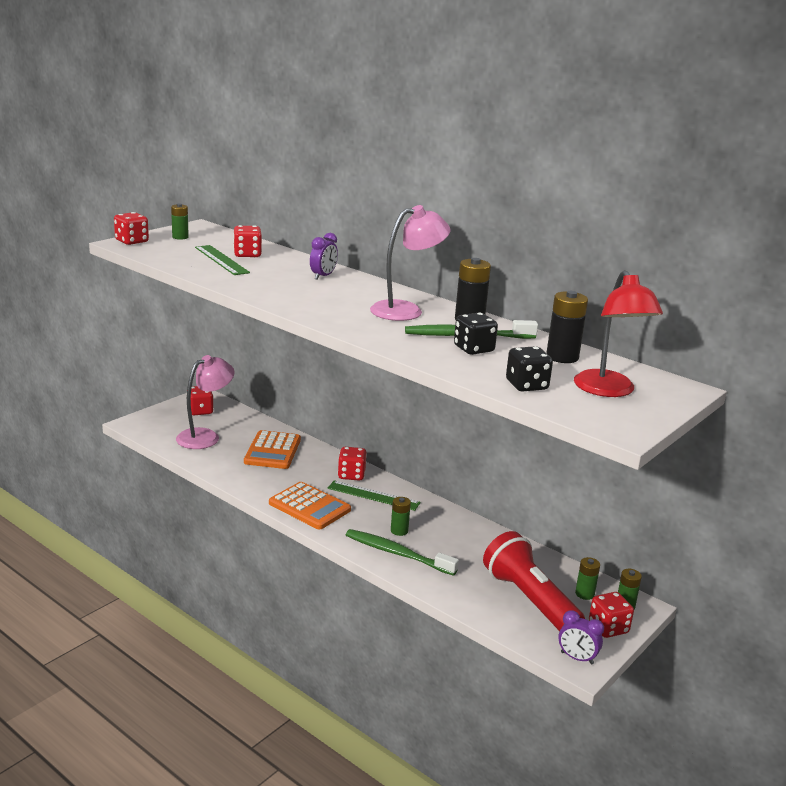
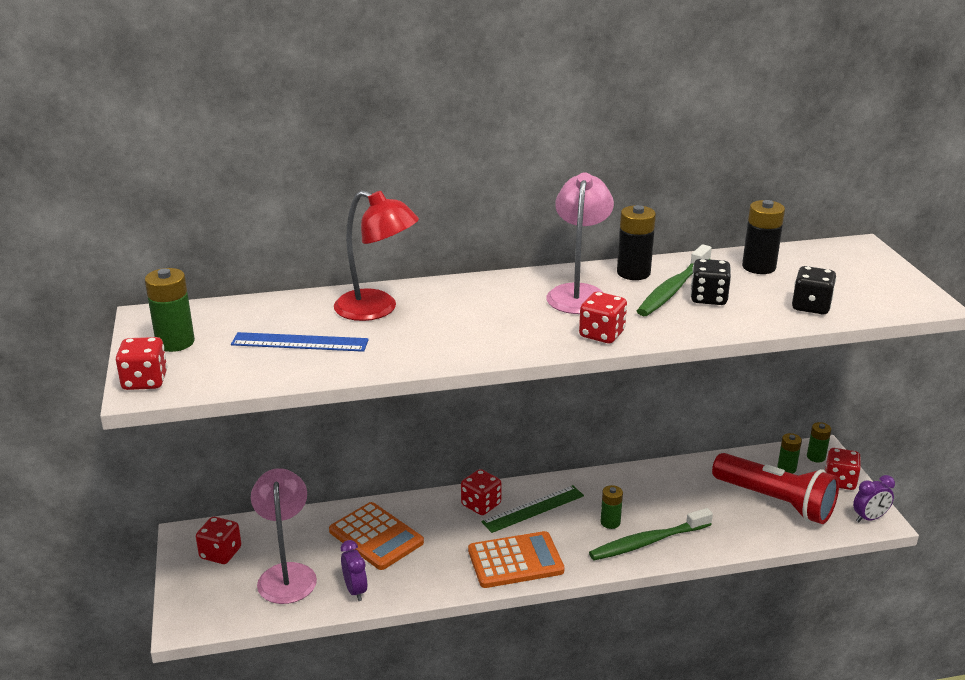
camera: 50 degrees left, 5 degrees up
green battery [171,204,189,240] -> green battery [145,268,195,352], size x1.57
green ruler [195,245,250,275] -> blue ruler [231,332,369,352]
red dice [233,225,262,257] -> red dice moved to [579,292,627,343]
purple clock [310,233,338,280] -> purple clock moved to [341,540,368,601]
red flashlight [483,531,585,631] -> red flashlight turned 150 degrees counterclockwise [712,453,839,524]
red lamp [574,270,663,397] -> red lamp moved to [334,190,419,321]

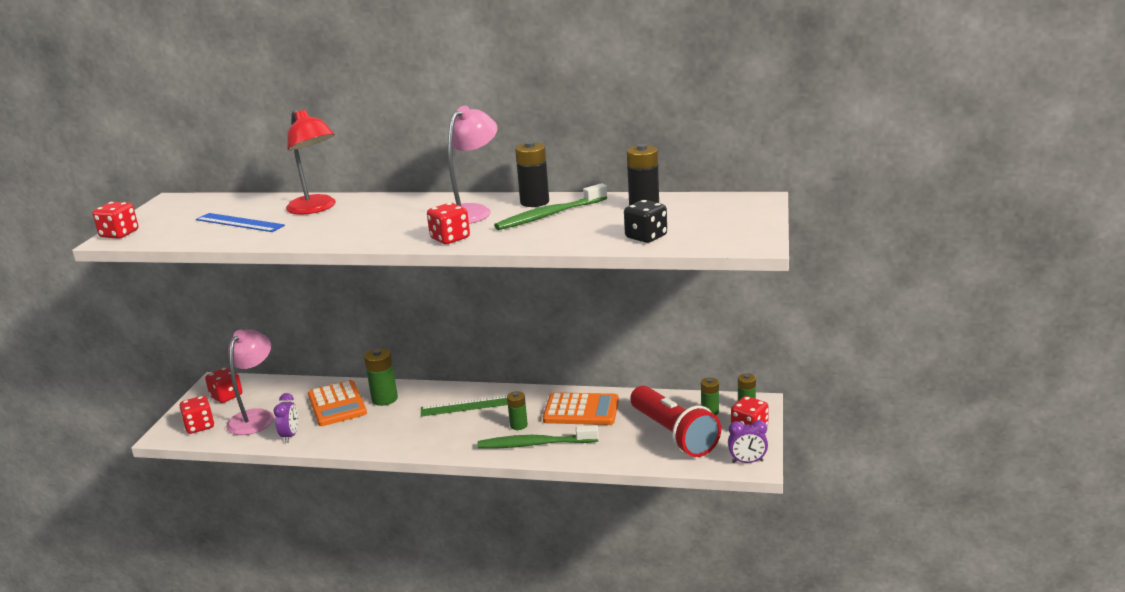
camera: 25 degrees right, 5 degrees down
green battery [145,268,195,352] -> green battery moved to [364,348,398,406]
red dice [461,469,502,515] -> red dice moved to [179,396,214,434]
orange calculator [468,531,565,588] -> orange calculator moved to [543,392,619,425]
black dice [690,259,731,305] -> none

